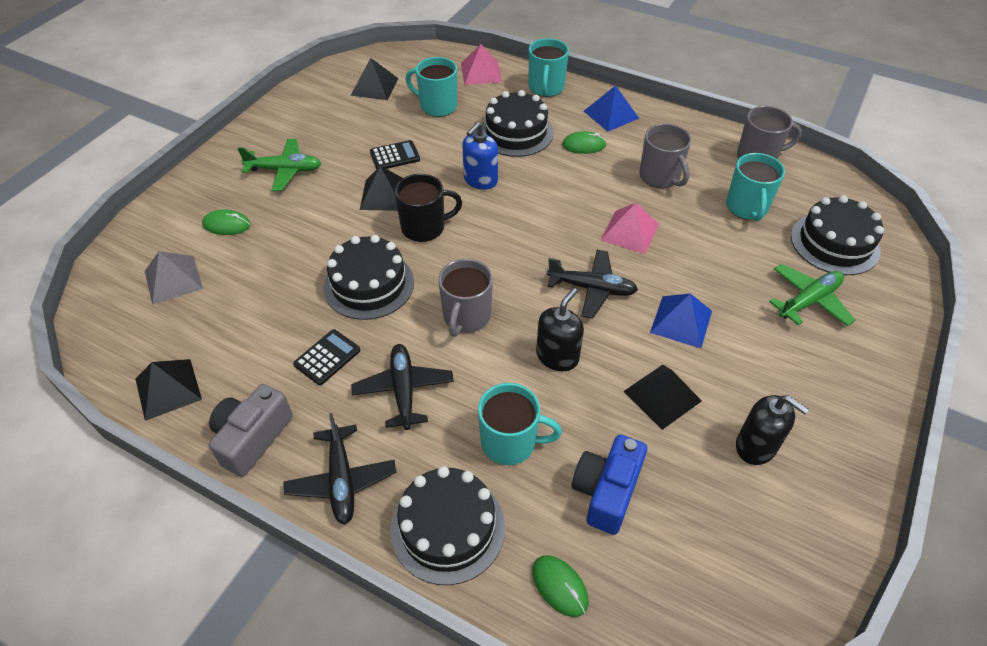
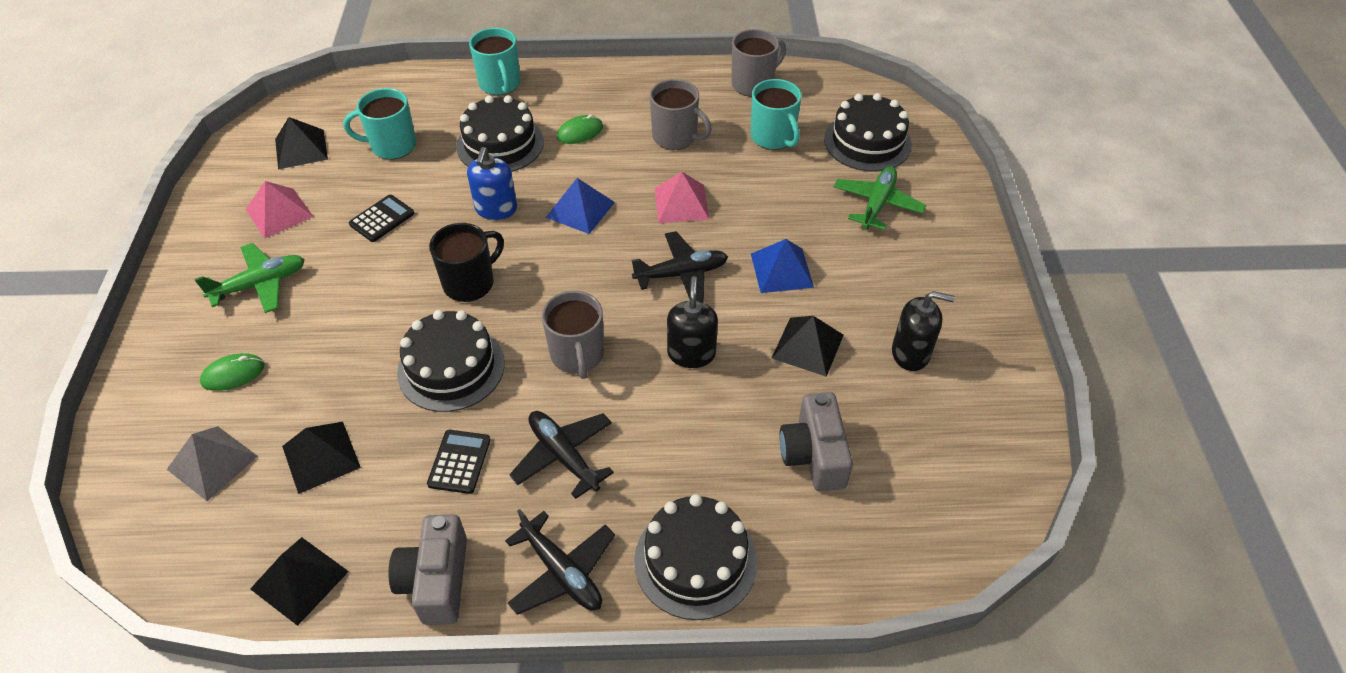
camera: 30 degrees left, 0 degrees up
black pyramid [360,166,403,211] -> black pyramid moved to [282,422,361,494]
pink pyramid [461,44,502,85] -> pink pyramid moved to [245,181,313,238]
turquoise mug [478,383,562,465] -> none
green mouse [532,555,589,617] -> none
blue camera [572,435,647,535] -> grey camera [779,392,853,491]
blue pyramid [584,85,639,132] -> blue pyramid moved to [545,178,615,234]

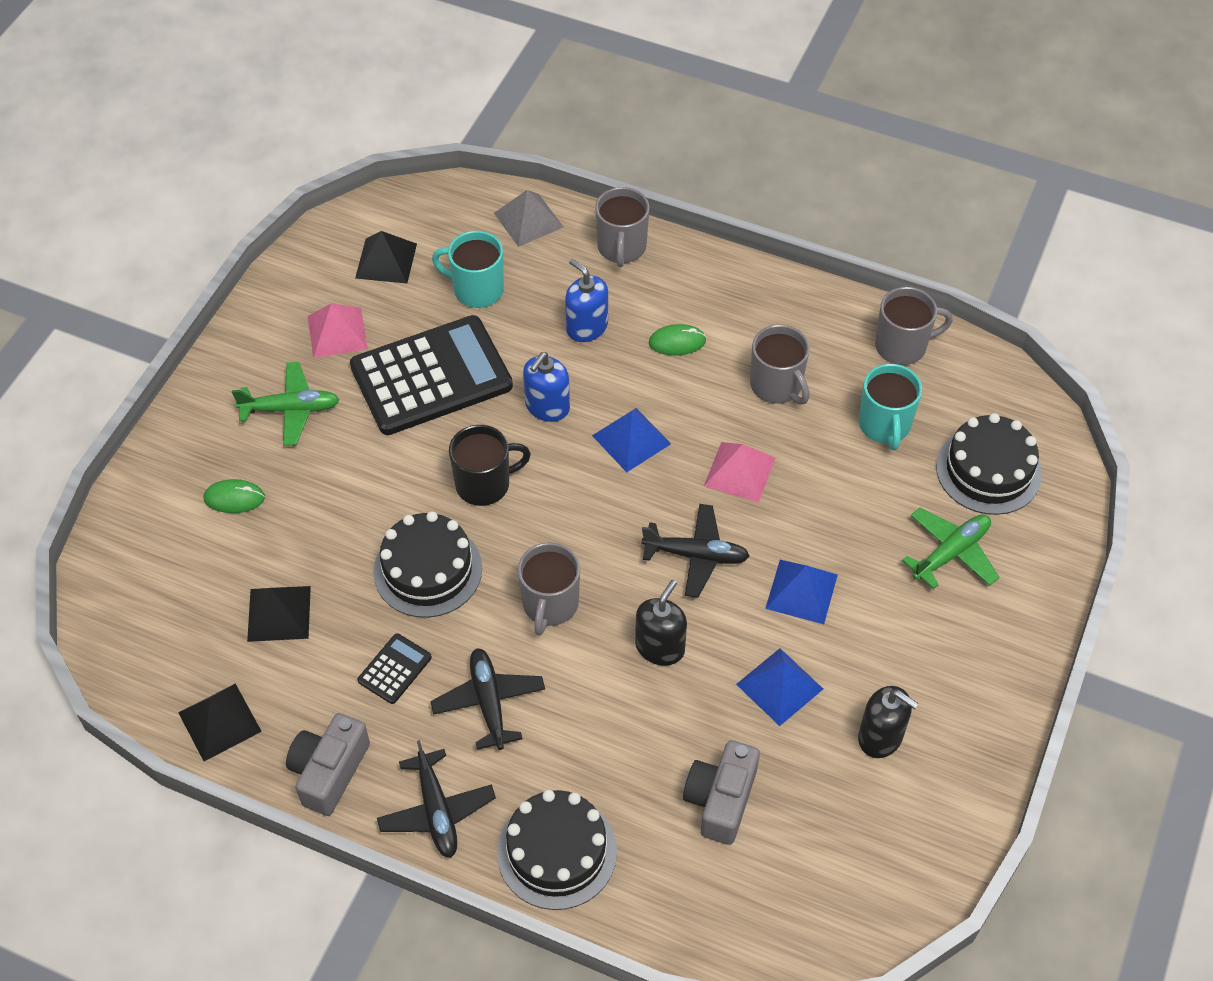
camera: 25 degrees right, 5 degrees up
grey pyramid [167,426,258,501] -> grey pyramid moved to [494,190,564,247]
black calculator [349,195,414,242] -> black calculator [350,315,513,435], size x2.39
black cake [456,95,544,172] -> blue soap dispenser [565,259,608,342]
turquoise mug [469,28,521,95] -> grey mug [595,187,650,267]
black pyramid [772,316,844,377] -> blue pyramid [736,648,823,726]

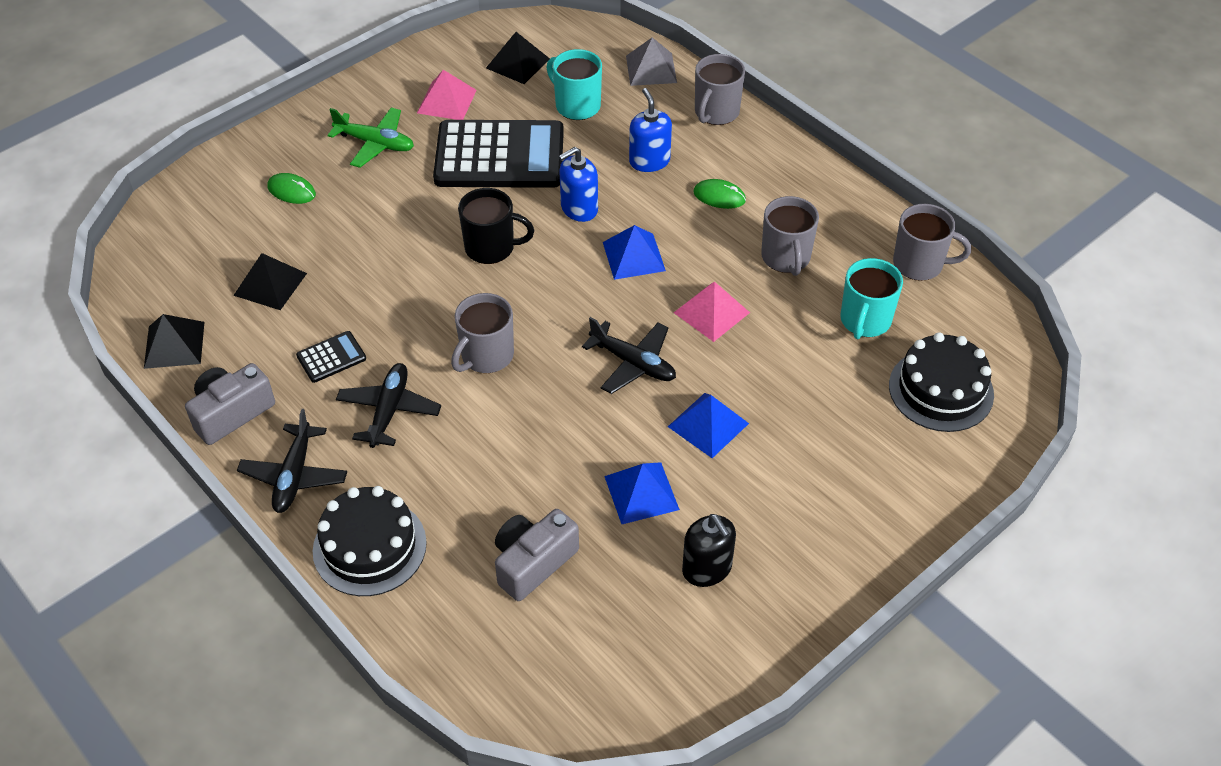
camera: 25 degrees right, 5 degrees down
black cake [373,511,482,618] -> none
black soap dispenser [635,580,687,666] -> none
green plane [902,508,1000,589] -> none

